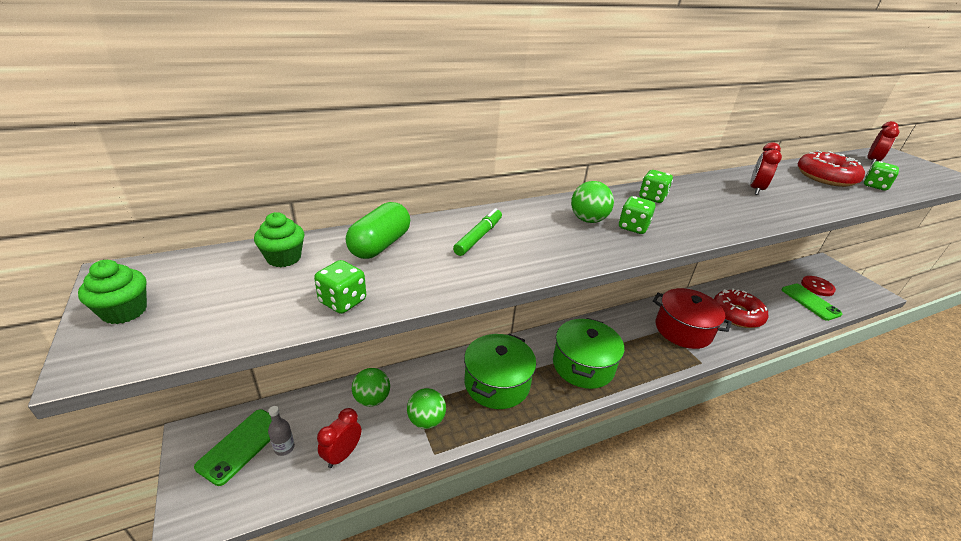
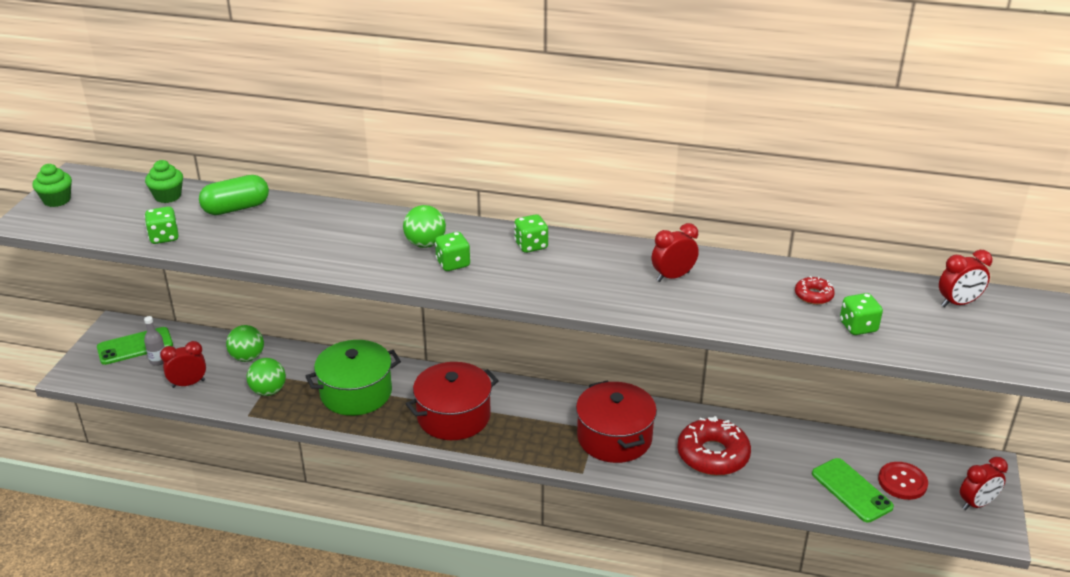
camera: 40 degrees right, 0 degrees up
green marker [453,208,502,256] -> none
green pot [553,318,624,389] -> red pot [406,362,499,440]
green phone [782,284,843,321] -> green phone turned 45 degrees counterclockwise [812,458,894,522]
red donut [797,150,865,187] -> red donut [795,276,835,305], size x0.48
none -> red clock [960,457,1008,510]

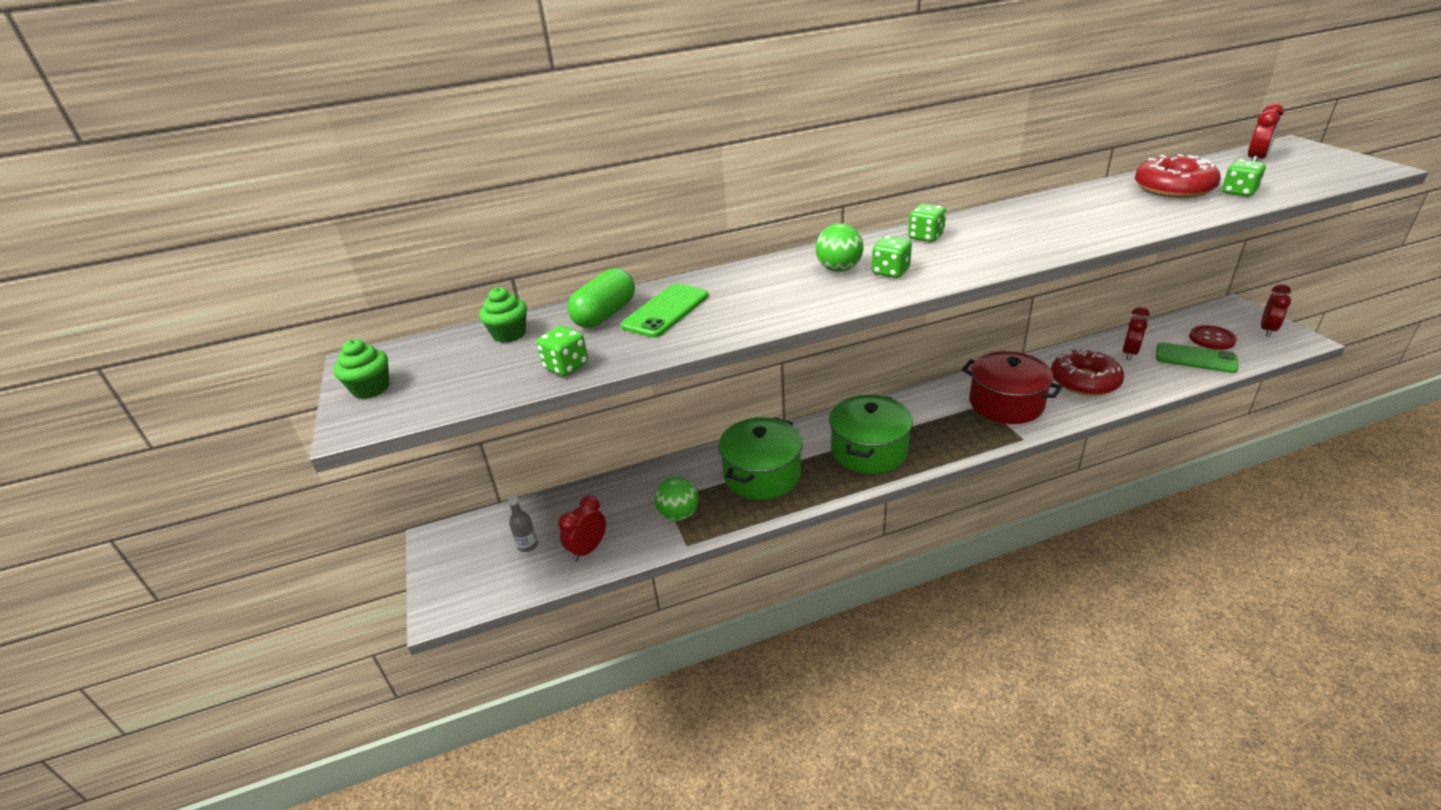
camera: 30 degrees left, 0 degrees up
green phone [97,327,173,365] -> green phone moved to [621,284,708,337]
green ball [226,325,264,362] -> none
red pot [406,362,499,440] -> green pot [829,394,913,474]
red clock [652,223,699,282] -> red clock moved to [1122,307,1150,360]
red donut [795,276,835,305] -> red donut [1135,154,1221,198], size x2.08

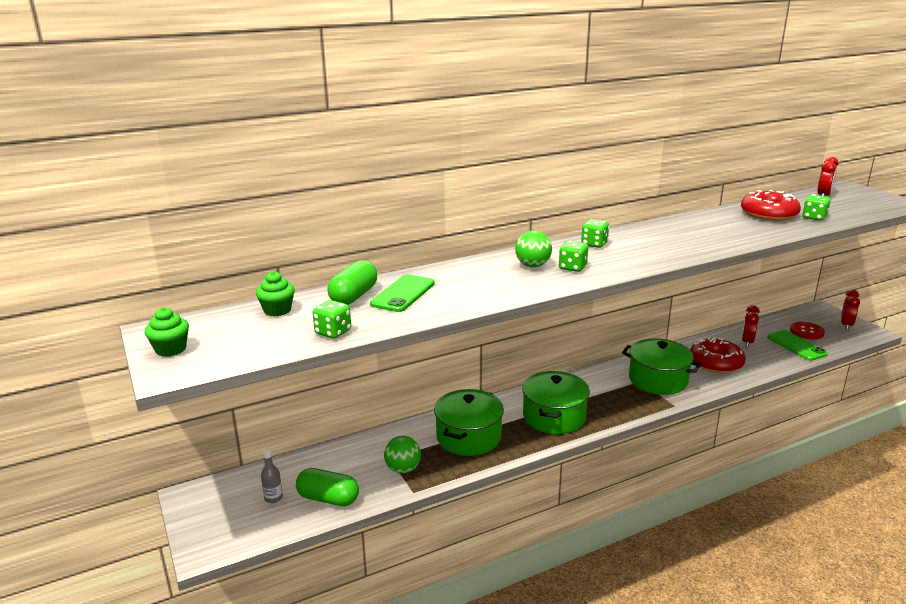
camera: 10 degrees left, 10 degrees down
red clock [558,495,606,561] -> green capsule [296,468,359,506]
red pot [962,351,1062,424] -> green pot [622,338,701,395]
green phone [1156,342,1238,373] -> green phone turned 45 degrees clockwise [767,330,828,361]

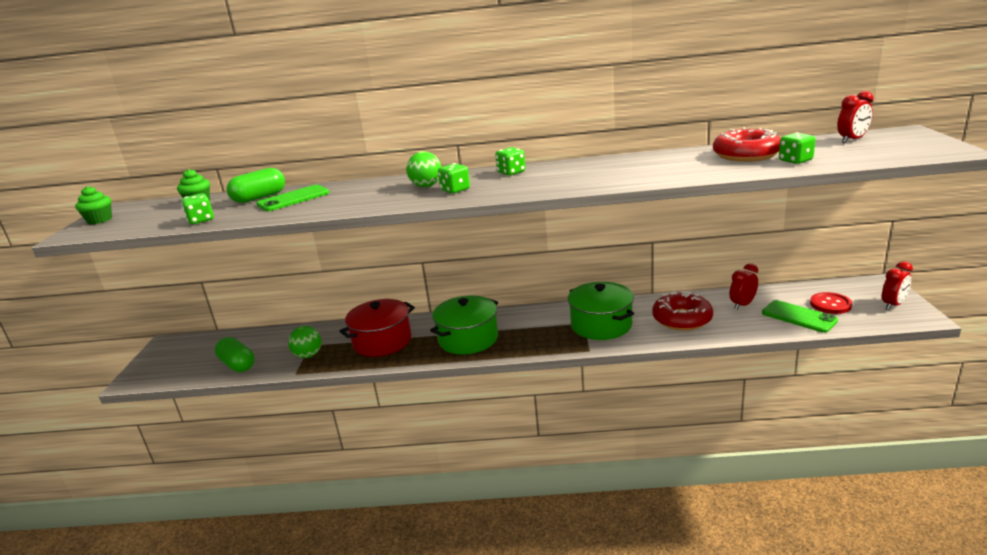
camera: 30 degrees right, 0 degrees up
grey bottle [261,450,283,503] -> none
green pot [434,389,504,456] -> red pot [339,299,415,357]
green phone [767,330,828,361] -> green phone turned 45 degrees counterclockwise [762,300,838,333]

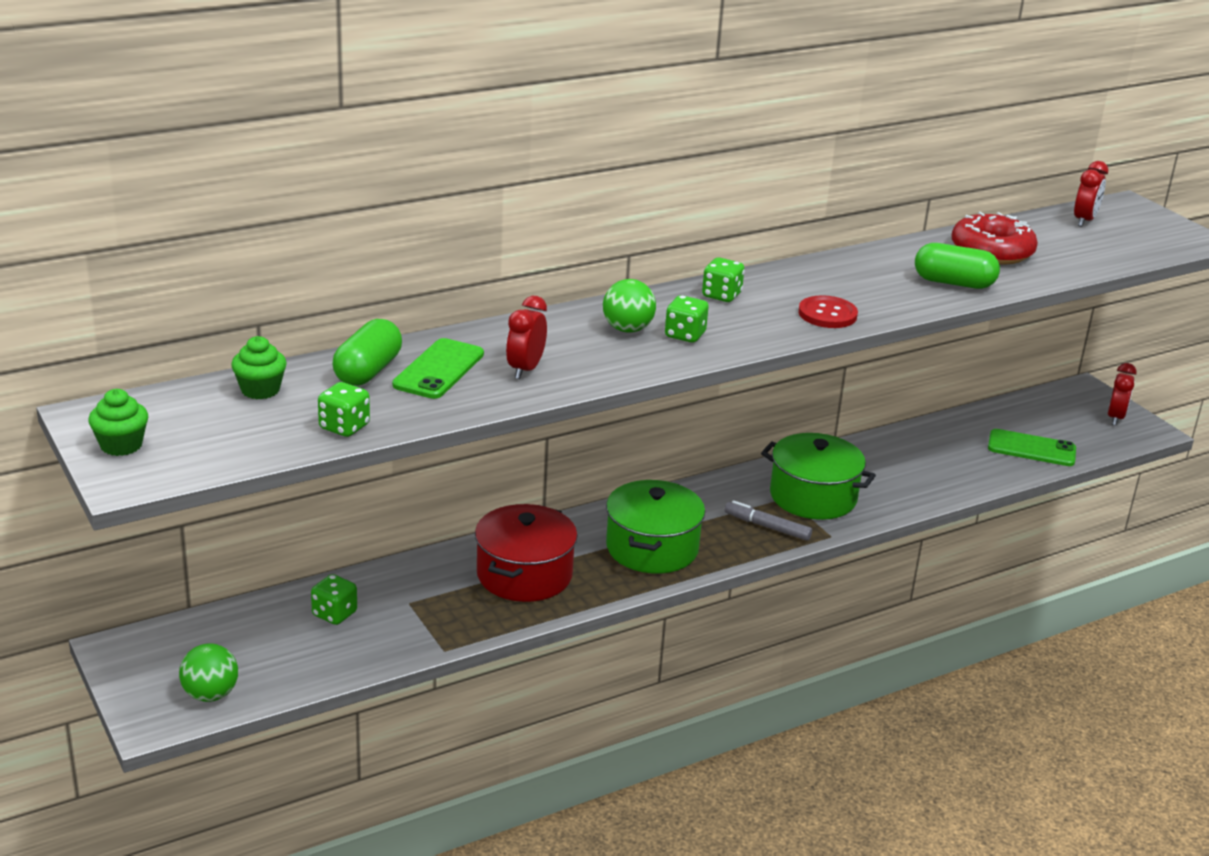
camera: 35 degrees left, 5 degrees up
green capsule [215,337,255,372] -> green capsule moved to [915,243,1000,289]
green ball [288,326,322,358] -> green ball moved to [179,643,238,702]
red donut [652,291,713,331] -> none
red clock [730,263,758,310] -> red clock moved to [506,296,547,379]
green dice [779,132,816,164] -> green dice moved to [311,574,357,625]
red button [810,292,852,314] -> red button moved to [798,295,858,328]
none -> grey marker [725,500,812,541]

